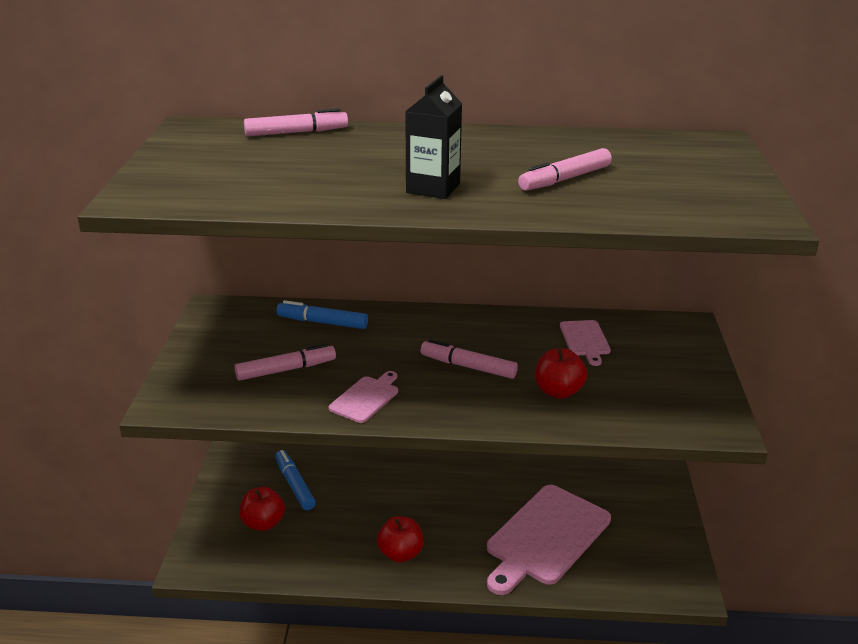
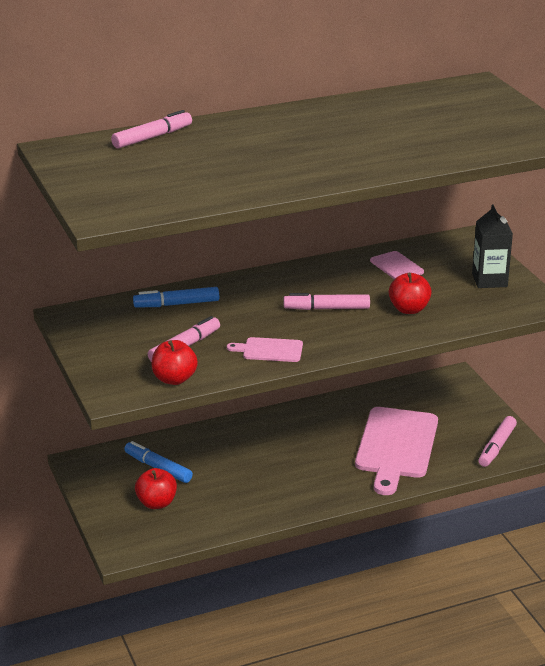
camera: 25 degrees left, 0 degrees up
pink cutting board [329,371,398,423] -> pink cutting board turned 90 degrees counterclockwise [227,337,303,362]
red apple [377,516,423,563] -> red apple moved to [151,340,198,385]
black carton [405,75,462,199] -> black carton moved to [472,204,513,288]
pink marker [518,148,612,191] -> pink marker moved to [478,416,517,467]

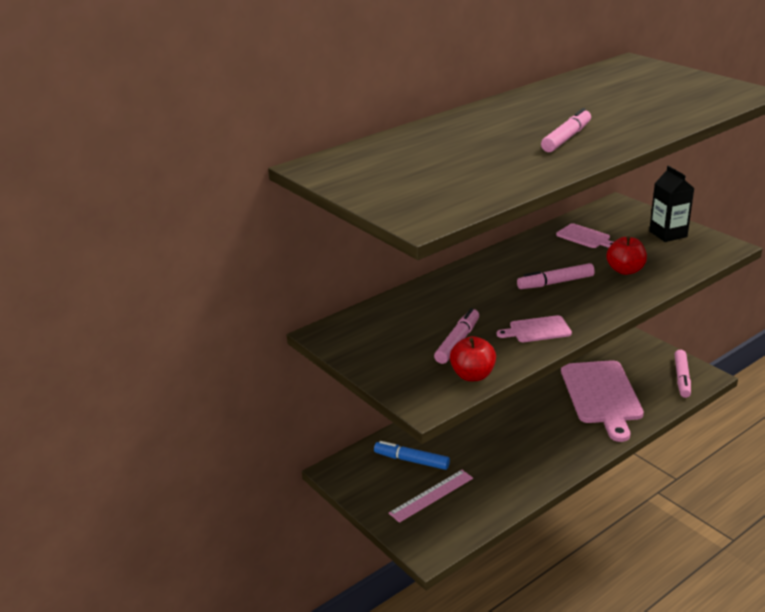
camera: 15 degrees left, 0 degrees up
pink marker [111,110,192,149] -> pink marker moved to [541,108,591,152]
blue marker [133,287,219,308] -> none
red apple [135,468,177,509] -> pink ruler [389,470,473,523]

